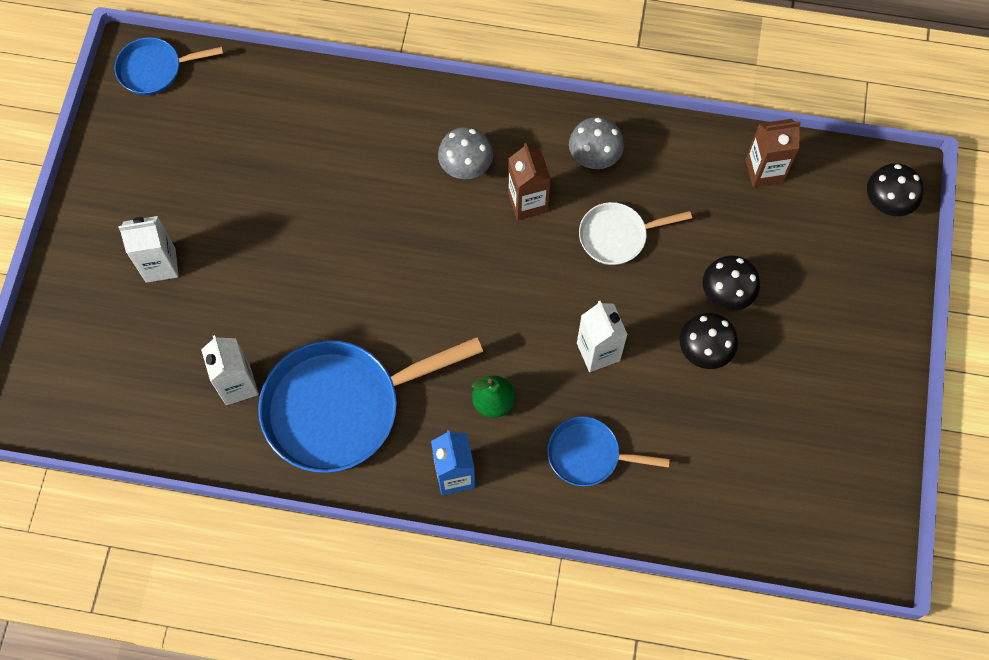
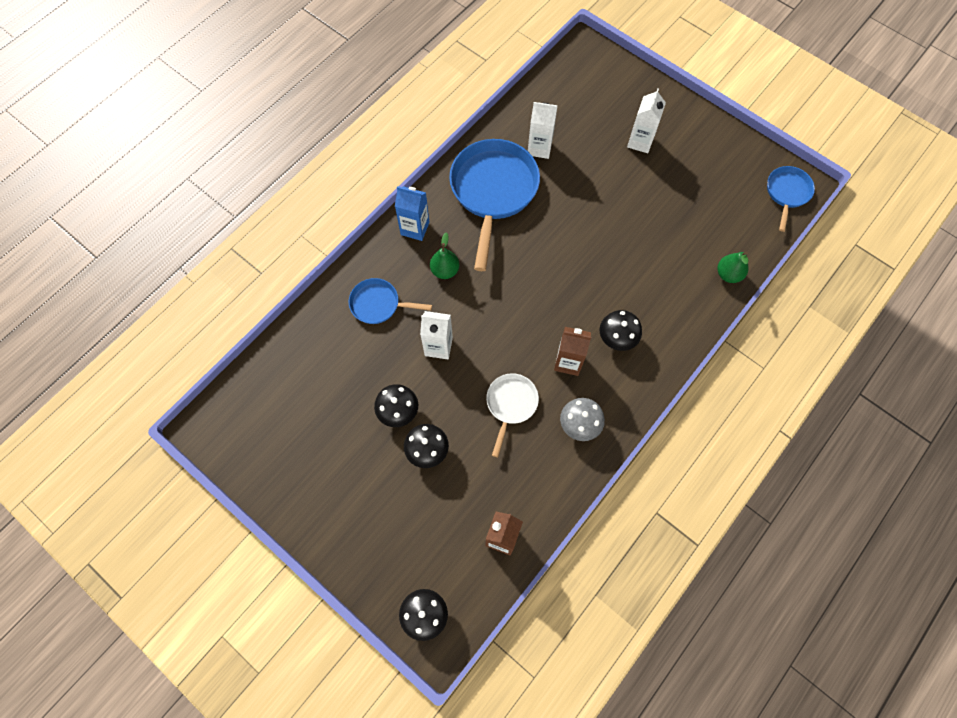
camera: 120 degrees right, 0 degrees up
grey mushroom [438,127,493,179] -> black mushroom [600,310,642,351]
blue pan [547,417,670,486] -> blue pan turned 120 degrees counterclockwise [349,278,432,324]
none -> green pear [718,252,749,283]

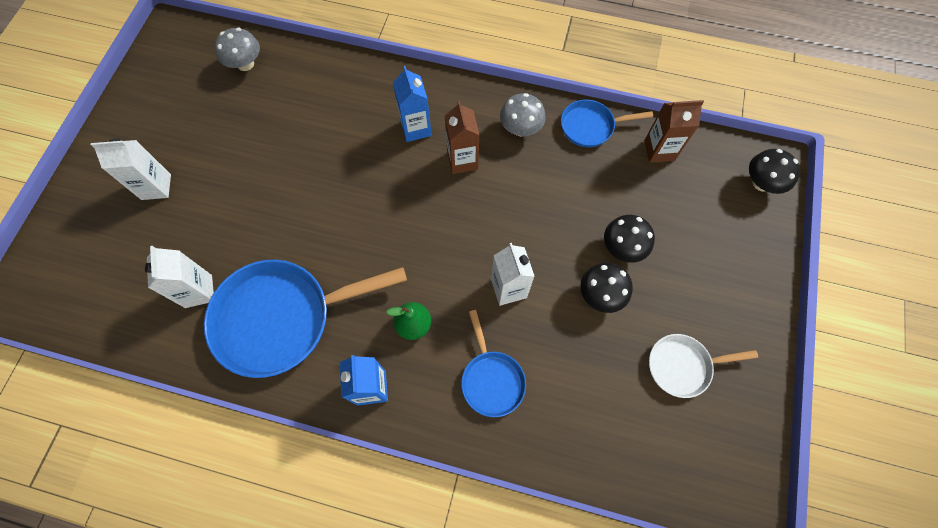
camera: 115 degrees left, 0 degrees up
white pan [486,373,539,457] -> white pan moved to [649,334,758,398]
black mushroom [600,310,642,351] -> blue carton [393,66,432,142]
green pear [718,252,749,283] -> none
blue pan [767,166,815,232] -> blue pan moved to [561,100,653,147]
none -> grey mushroom [214,28,260,71]

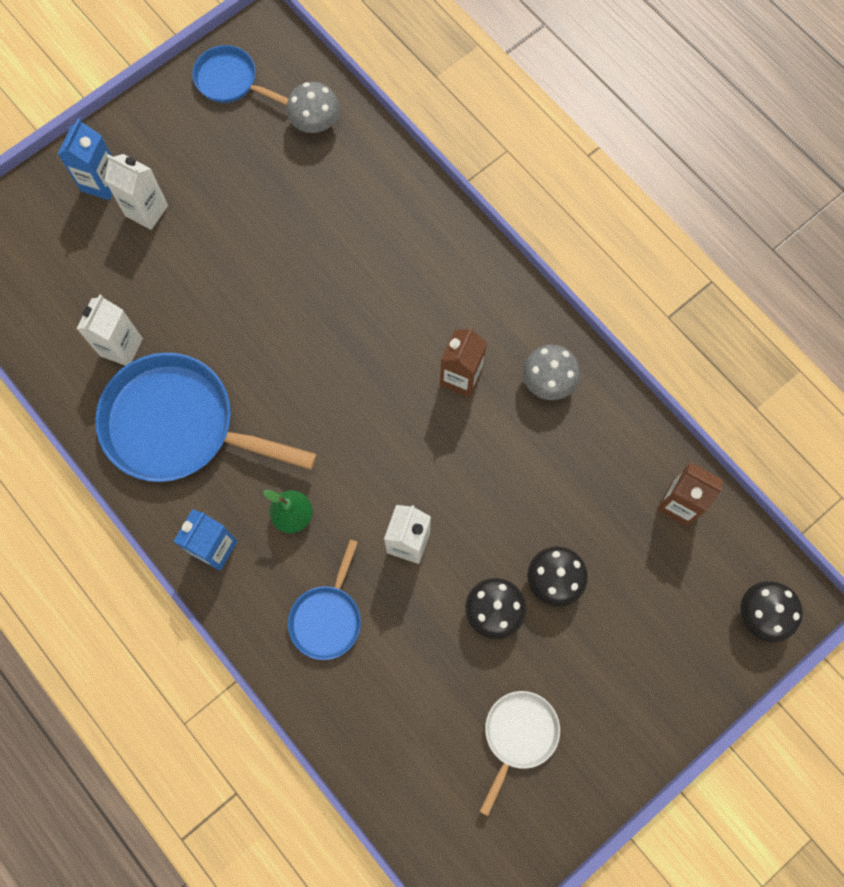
camera: 35 degrees right, 5 degrees up
blue carton [393,66,432,142] -> blue carton moved to [58,118,112,200]
blue pan [561,100,653,147] -> blue pan moved to [192,45,288,105]
white pan [649,334,758,398] -> white pan turned 90 degrees clockwise [480,691,560,816]

